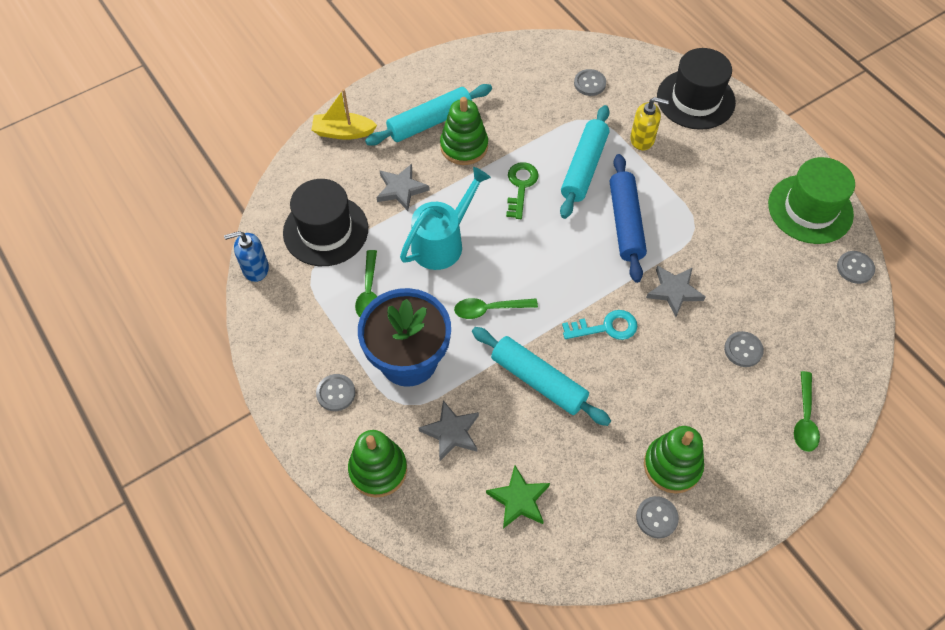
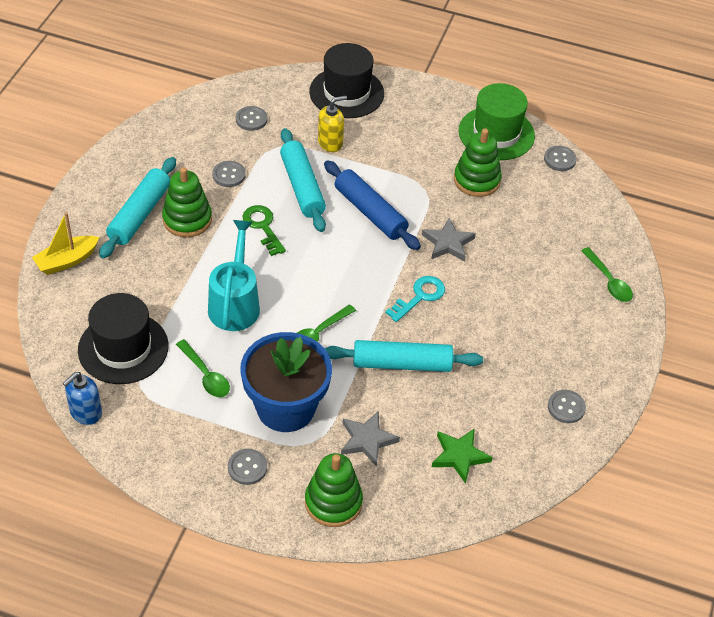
camera: 40 degrees left, 10 degrees down
grey star [376,164,430,211] -> none
green stacking toy [644,426,704,493] -> green stacking toy moved to [454,128,502,197]
grey button [724,331,764,367] -> grey button moved to [212,161,246,187]

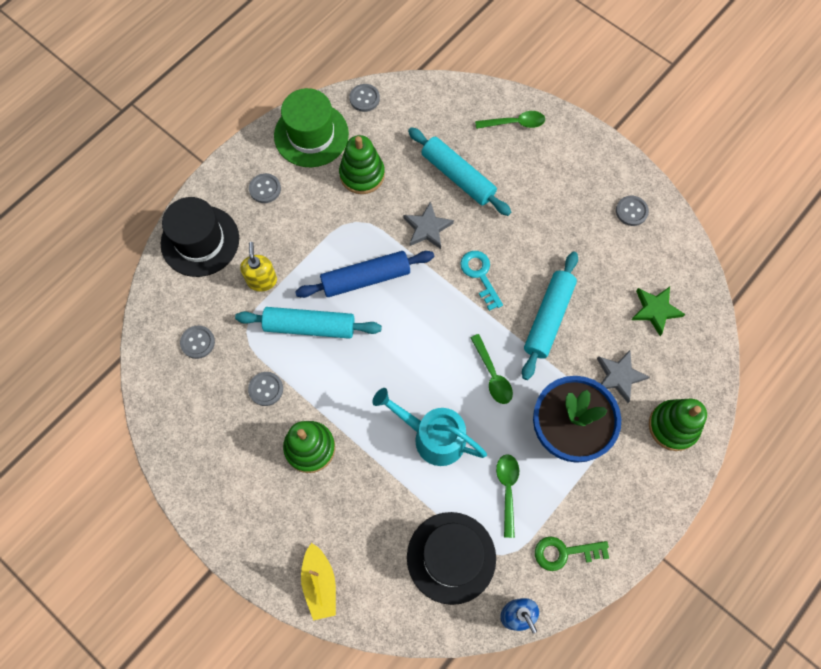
camera: 65 degrees left, 20 degrees up
turquoise rolling pin [99,157,176,258] -> turquoise rolling pin moved to [408,127,511,216]
green spoon [176,339,230,397] -> green spoon turned 75 degrees counterclockwise [496,454,519,538]
grey button [228,449,267,485] -> grey button moved to [249,173,281,203]
green key [242,205,286,256] -> green key moved to [535,536,609,571]

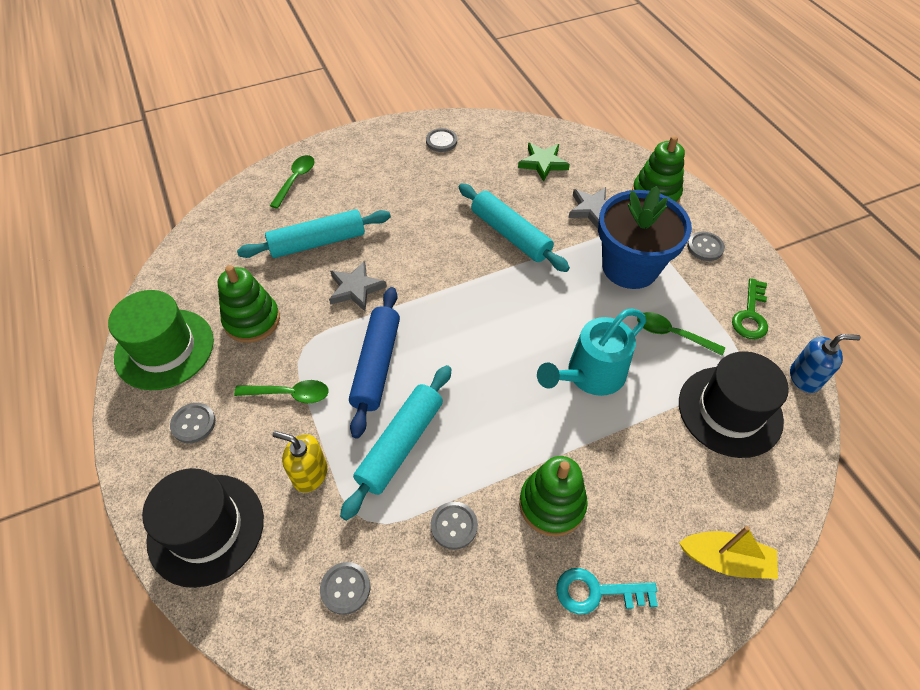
camera: 65 degrees left, 15 degrees down
grey button [349,84,380,112] -> grey button moved to [687,232,725,261]
turquoise key [460,251,503,311] -> turquoise key moved to [556,568,658,615]
green spoon [470,334,513,404] -> green spoon moved to [234,380,329,403]

